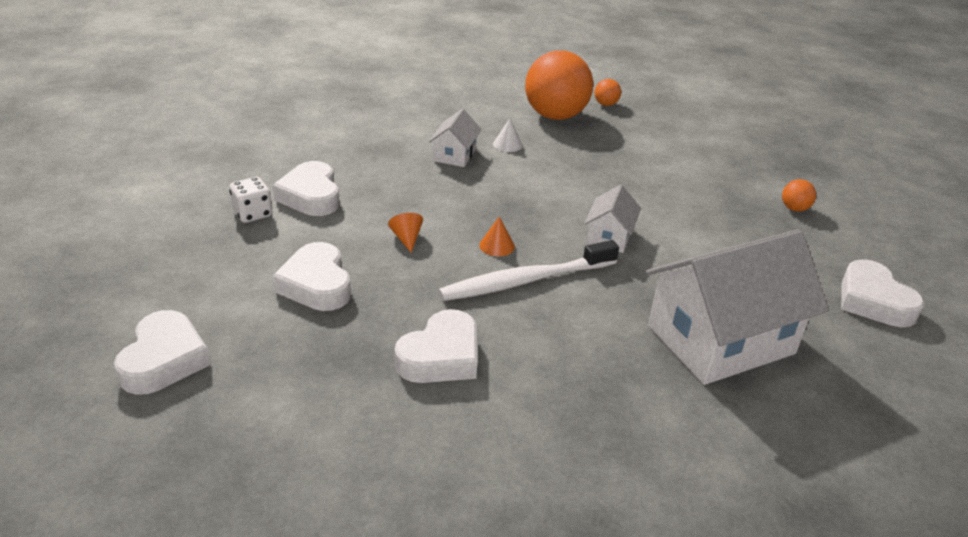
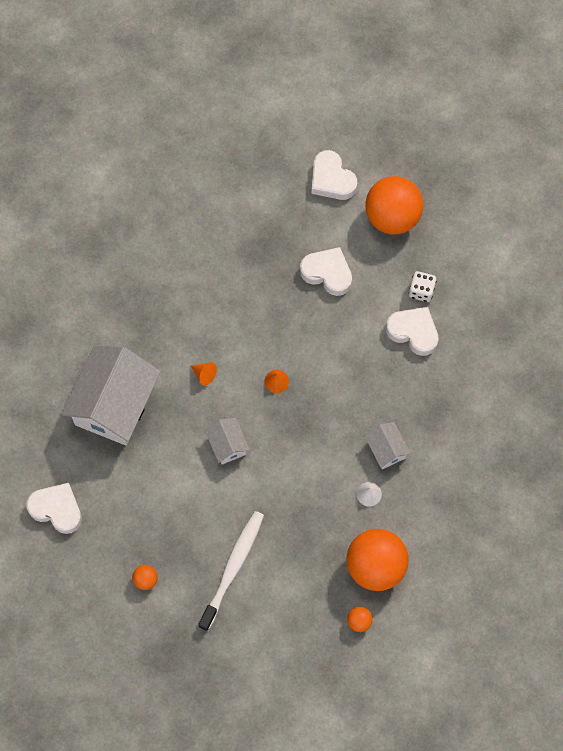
camera: 140 degrees right, 35 degrees up
orange cone [388,213,423,253] -> orange cone moved to [191,362,217,386]
white heart [395,309,477,383] -> none
white toothbrush [438,240,619,301] -> white toothbrush moved to [198,511,264,631]
none -> orange ball [365,176,423,234]

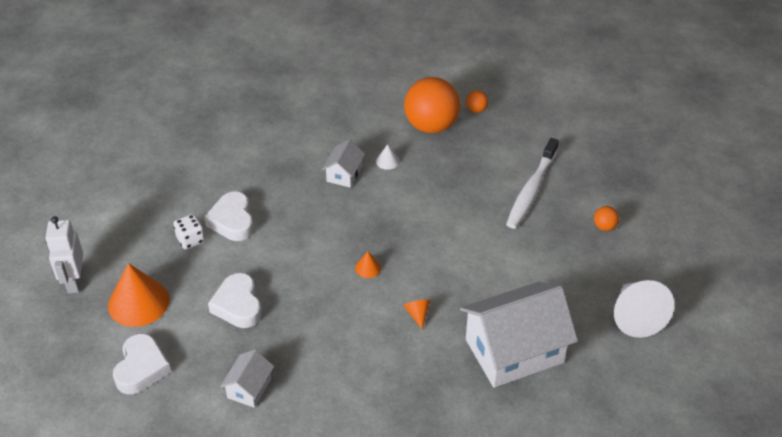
camera: 135 degrees left, 25 degrees down
white heart [26,483,82,534] -> white cone [614,280,674,338]
white toothbrush [198,511,264,631] -> white toothbrush turned 45 degrees counterclockwise [506,138,559,228]
white house [205,418,250,464] -> white house moved to [220,350,274,408]
orange ball [365,176,423,234] -> orange cone [108,263,169,327]
none -> white robot [46,216,83,293]

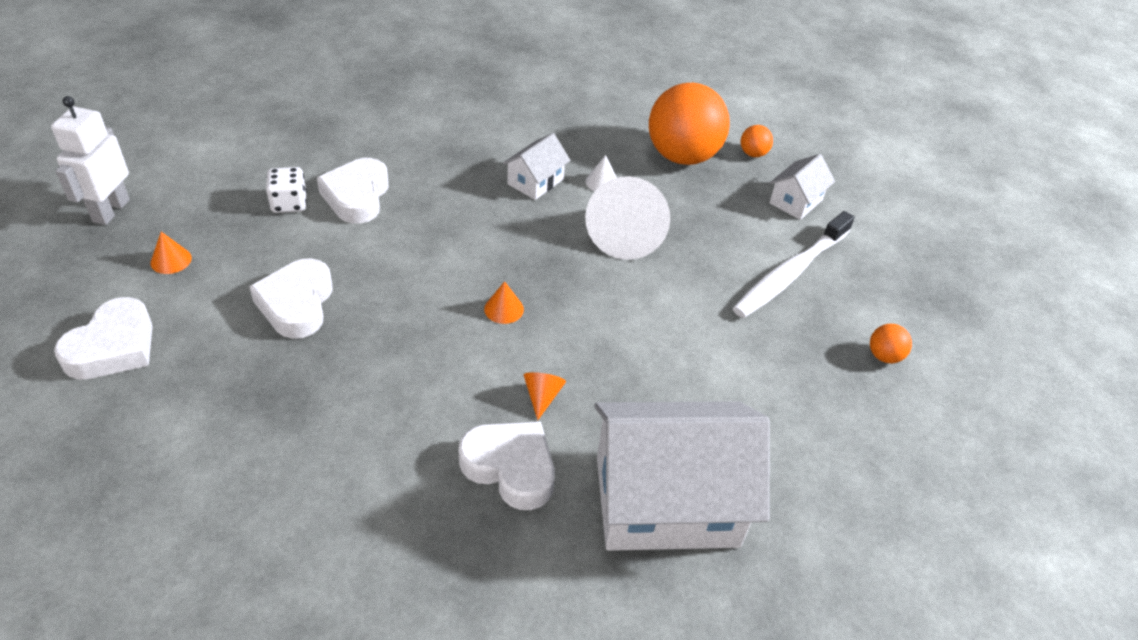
camera: 15 degrees right, 0 degrees up
orange cone [108,263,169,327] -> orange cone [151,232,192,274], size x0.44
white house [220,350,274,408] -> white house moved to [769,154,835,220]
white cone [614,280,674,338] -> white cone moved to [585,176,670,260]
none -> white heart [459,422,555,510]

